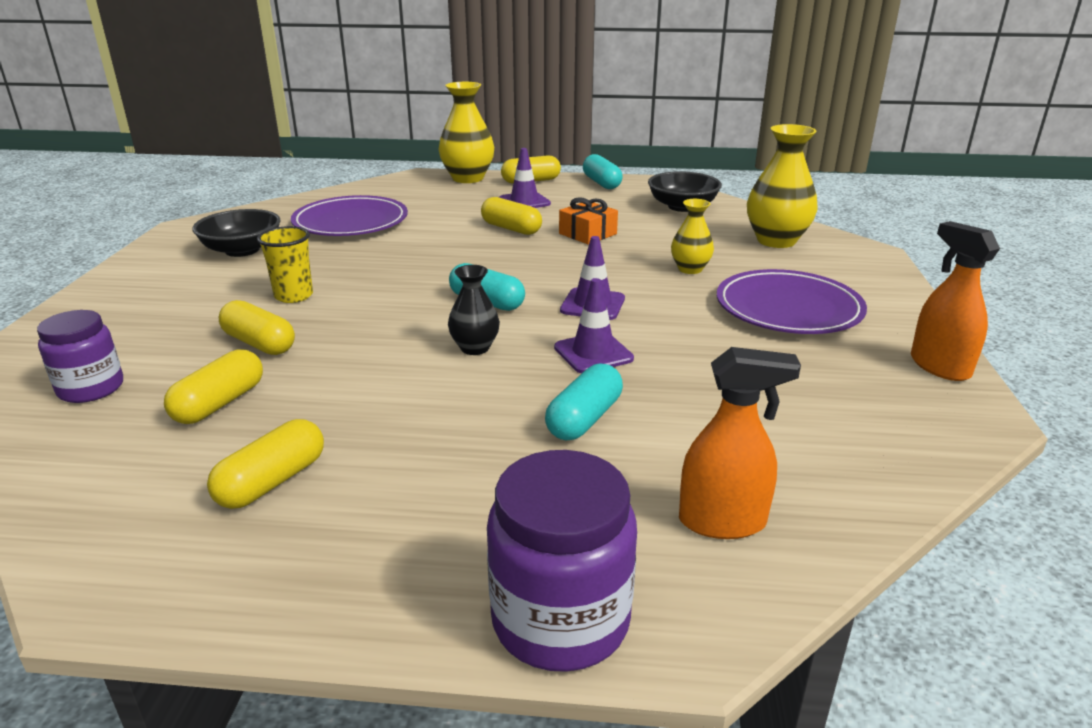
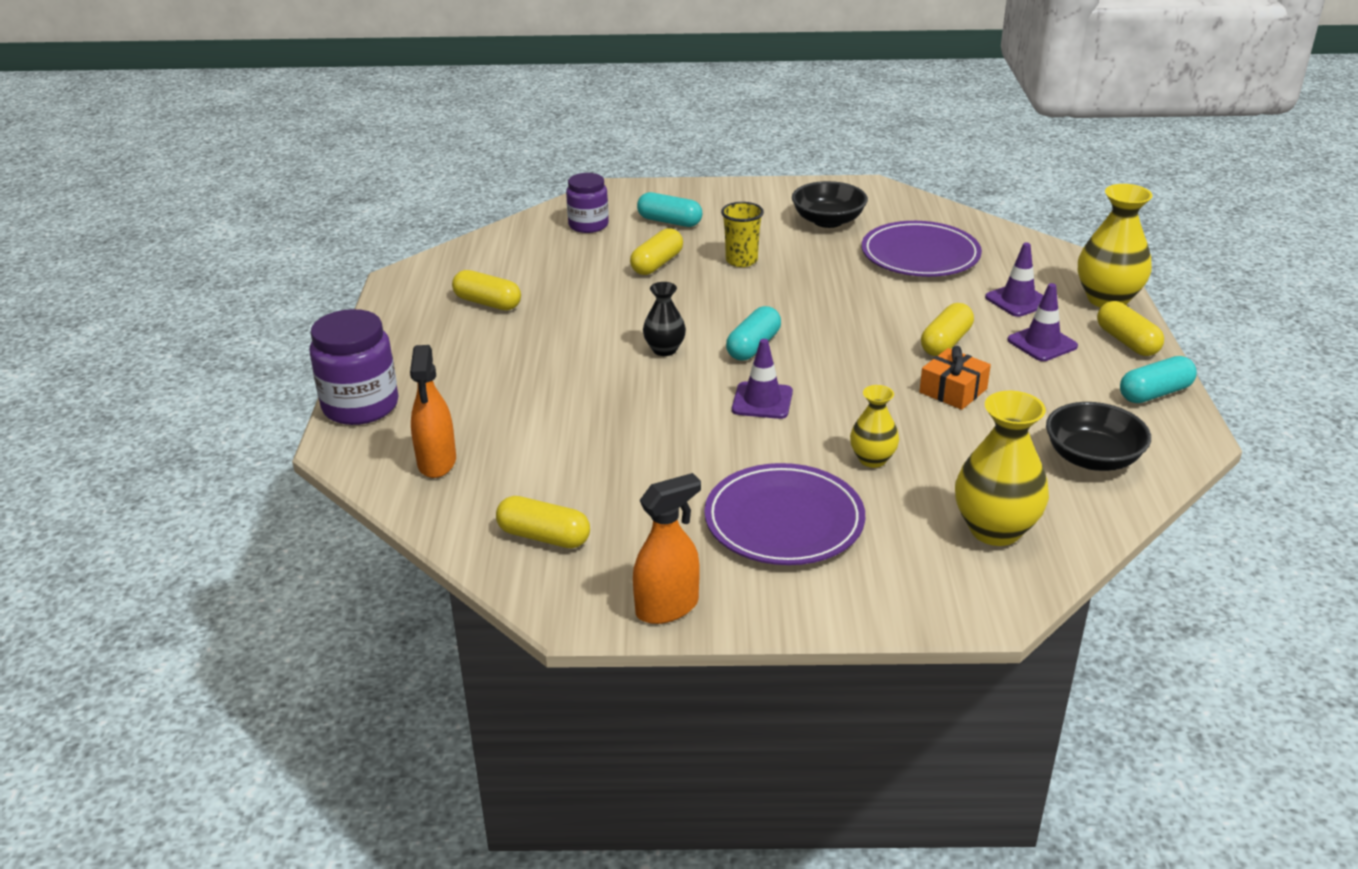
camera: 85 degrees right, 5 degrees up
yellow capsule [164,349,263,424] -> yellow capsule moved to [496,496,590,548]
turquoise capsule [545,364,623,440] -> turquoise capsule moved to [637,192,702,227]
purple traffic cone [554,278,634,373] -> purple traffic cone moved to [985,242,1043,317]

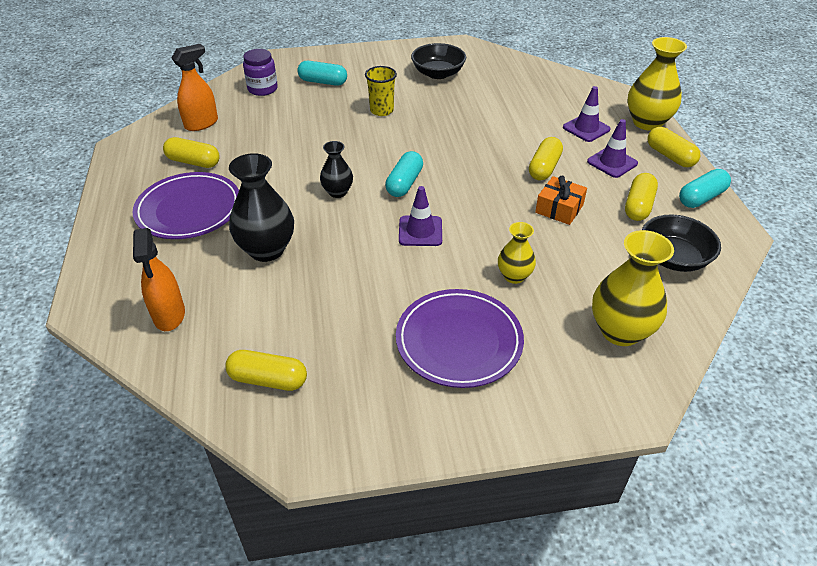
camera: 10 degrees left, 10 degrees up
purple jar [309,309,398,425] -> none
yellow capsule [630,228,683,275] -> yellow capsule moved to [625,173,658,221]
orange spray bottle [633,473,701,624] -> orange spray bottle moved to [172,44,218,131]
purple plate [862,221,982,277] -> purple plate moved to [132,172,239,239]
none -> black vase [229,153,294,262]

